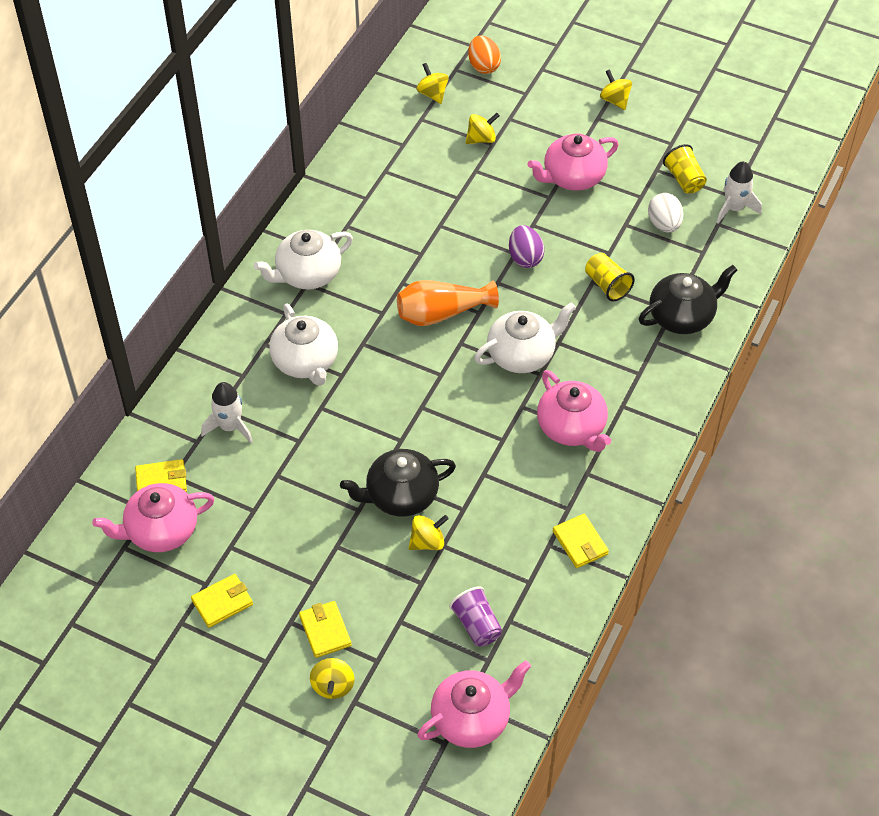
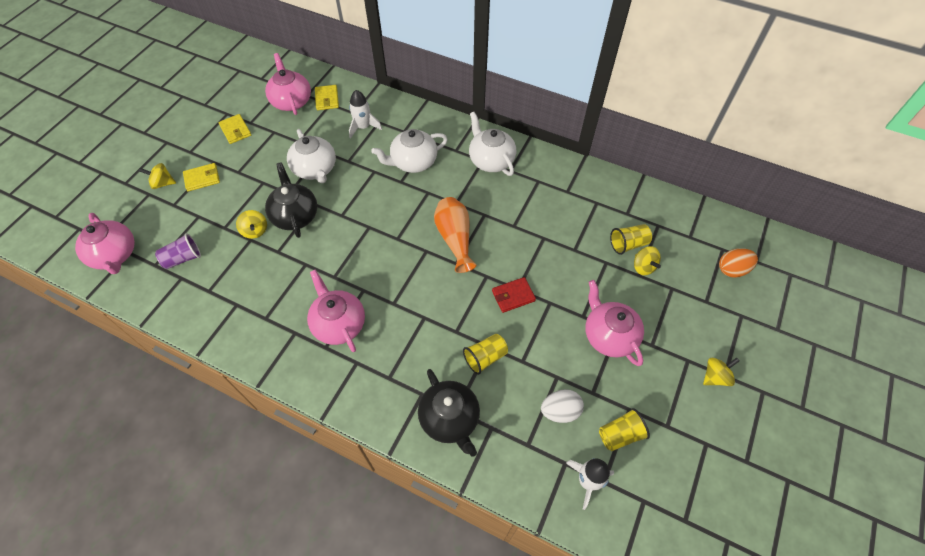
camera: 90 degrees right, 5 degrees up
yellow spinning top [416,63,449,104] -> none
white teapot [474,302,576,373] -> white teapot moved to [287,129,336,183]
purple egg [509,225,544,268] -> red wallet [492,277,536,313]
pink teapot [537,370,611,452] -> pink teapot turned 90 degrees clockwise [307,269,365,352]
yellow wallet [553,514,609,568] -> none
none -> yellow cup [610,224,652,255]

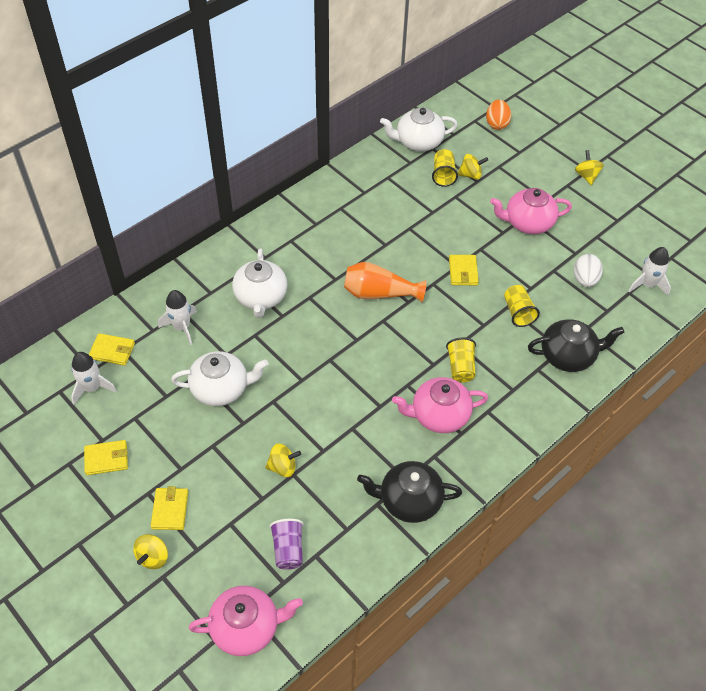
camera: 70 degrees left, 5 degrees down
pink teapot [265,53,311,115] -> white rocket [71,352,117,405]
black teapot [265,162,317,238] -> black teapot moved to [357,461,462,523]
white teapot [469,112,516,176] -> white teapot moved to [380,108,457,151]
red wallet [492,277,536,313] -> yellow wallet [449,255,479,285]
yellow cup [599,408,650,451] -> yellow cup moved to [446,338,476,382]

